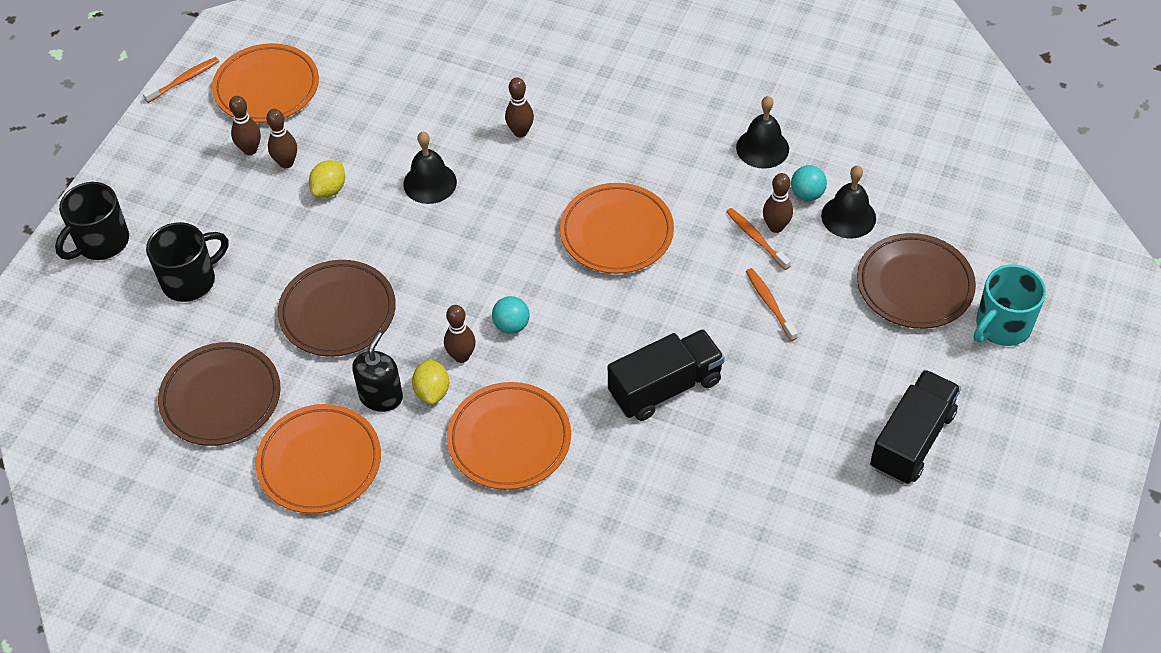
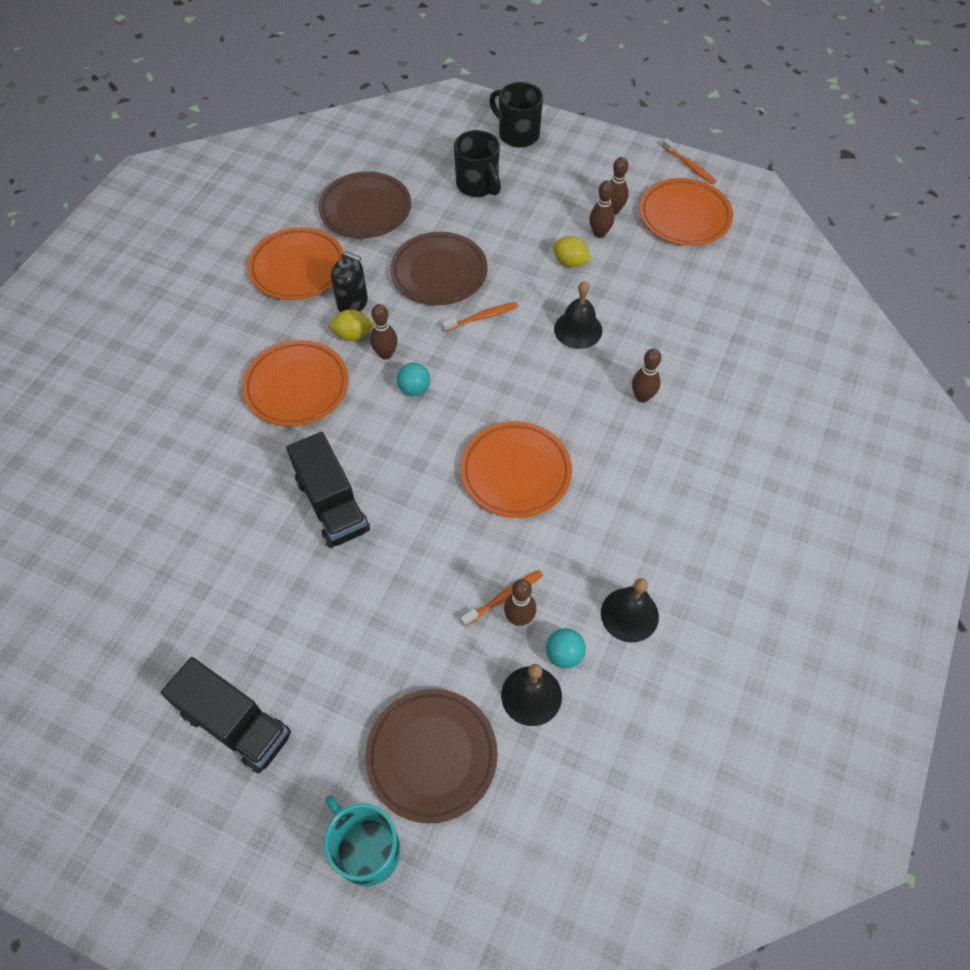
camera: 90 degrees right, 5 degrees up
orange toothbrush [746,268,798,341] -> orange toothbrush moved to [442,302,518,331]

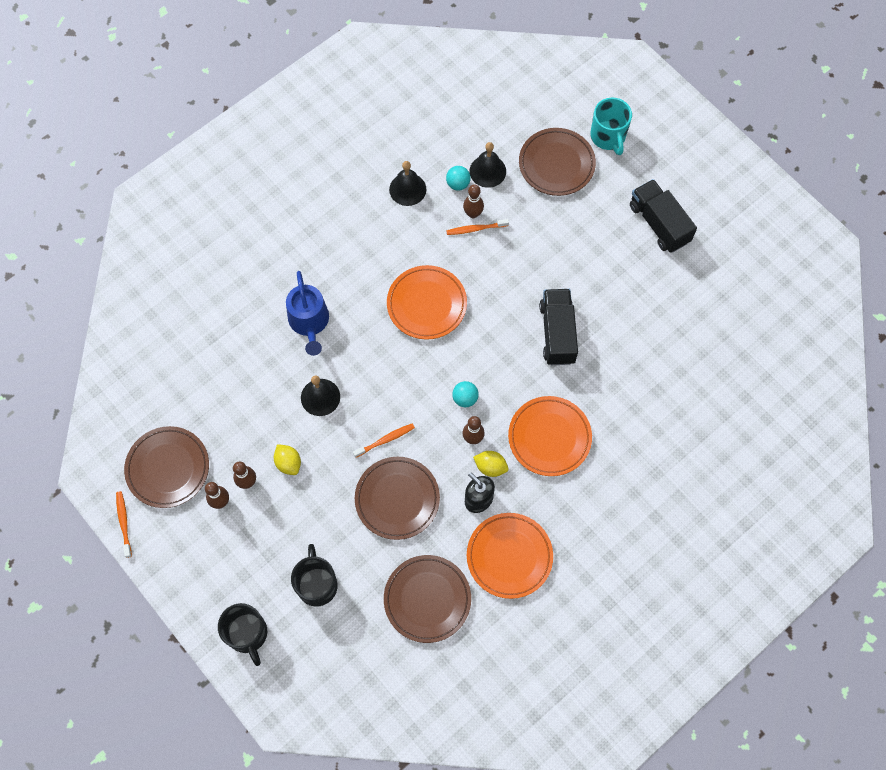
camera: 155 degrees left, 10 degrees up
orange toothbrush [442,302,518,331] -> orange toothbrush turned 150 degrees clockwise [353,423,415,458]
brown bowling pin [632,348,662,403] -> blue watering can [286,271,329,356]
orange plate [639,178,733,246] -> brown plate [124,426,209,508]

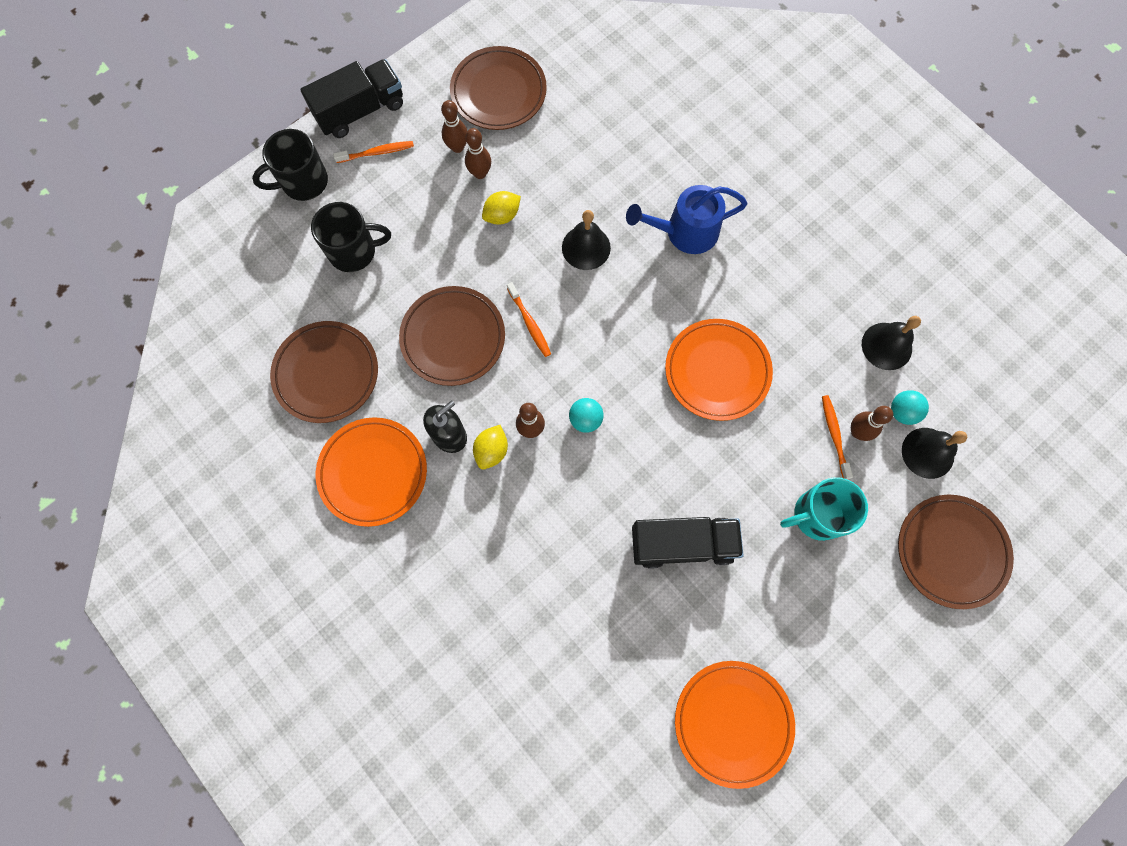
camera: 90 degrees right, 5 degrees up
orange toothbrush [116,491,132,558] -> orange toothbrush moved to [333,141,414,163]
orange plate [508,396,592,476] -> orange plate moved to [675,661,795,789]
turquoise mug [590,98,632,155] -> turquoise mug moved to [780,477,868,541]
black truck [630,179,697,253] -> black truck moved to [300,59,403,138]

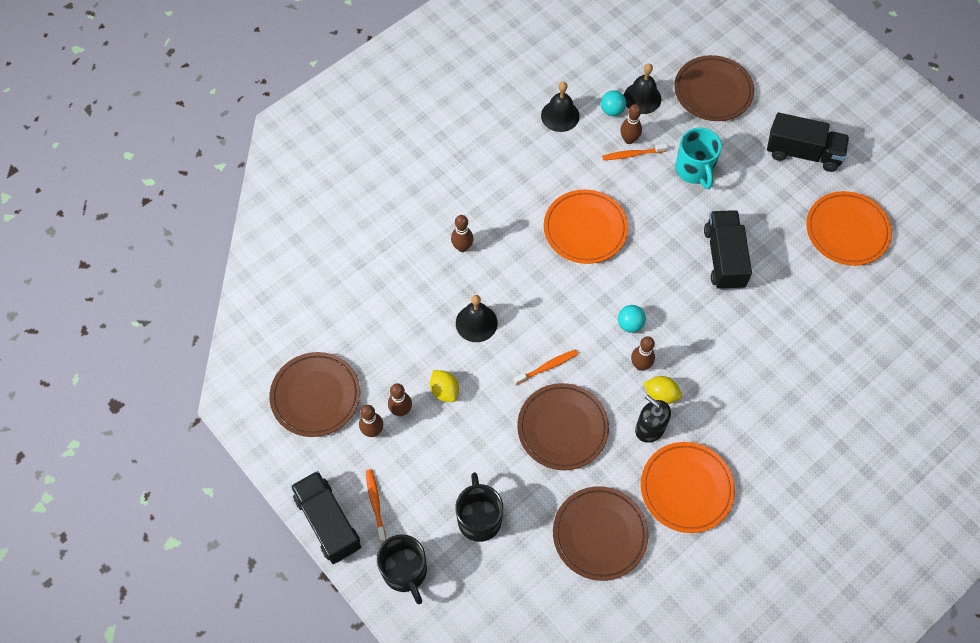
camera: 90 degrees left, 10 degrees down
blue watering can [626,185,748,254] -> brown bowling pin [451,215,474,252]
none -> black truck [767,113,849,172]

